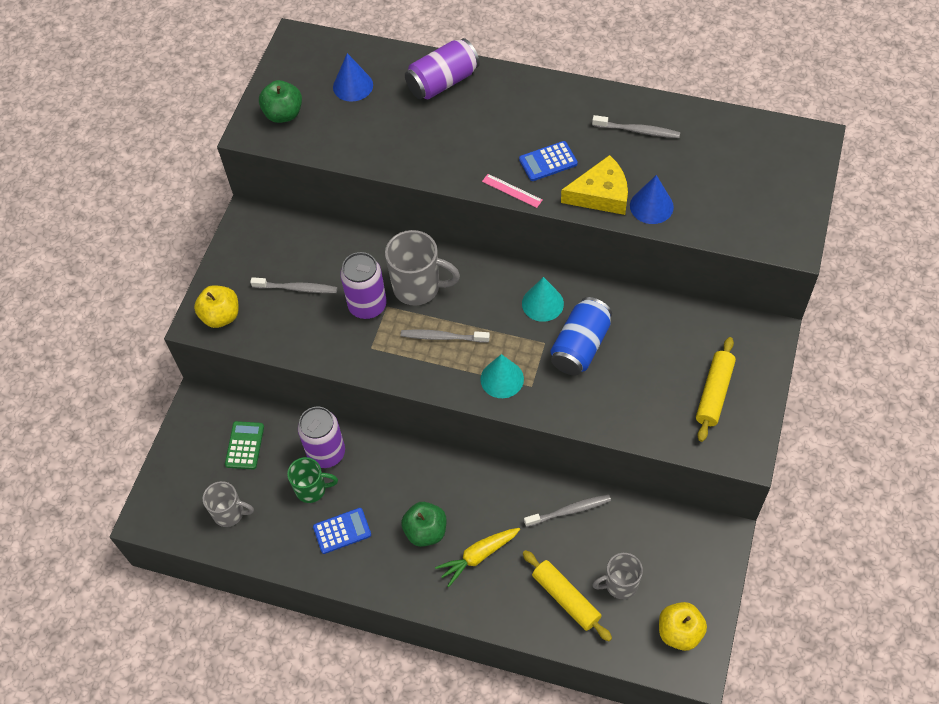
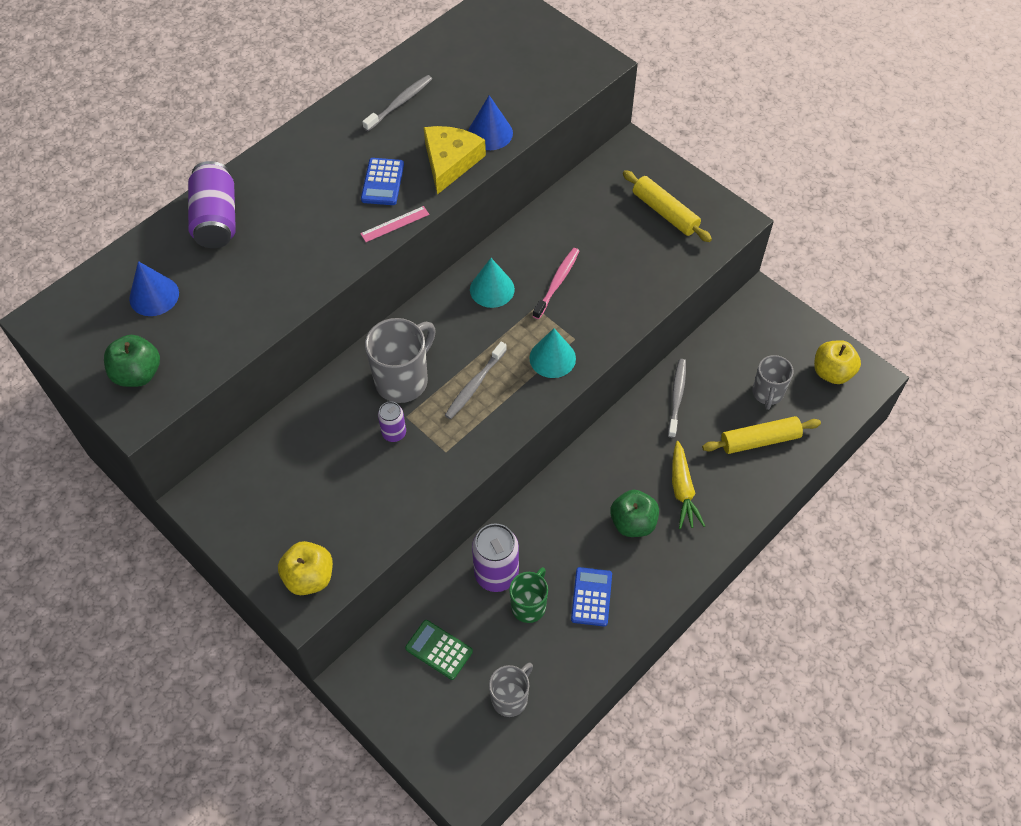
camera: 65 degrees left, 0 degrees up
grey toothbrush [250,277,338,293] -> none
purple can [340,252,387,319] -> purple can [378,401,406,442], size x0.55
blue can [551,297,612,375] -> pink toothbrush [533,248,579,319]

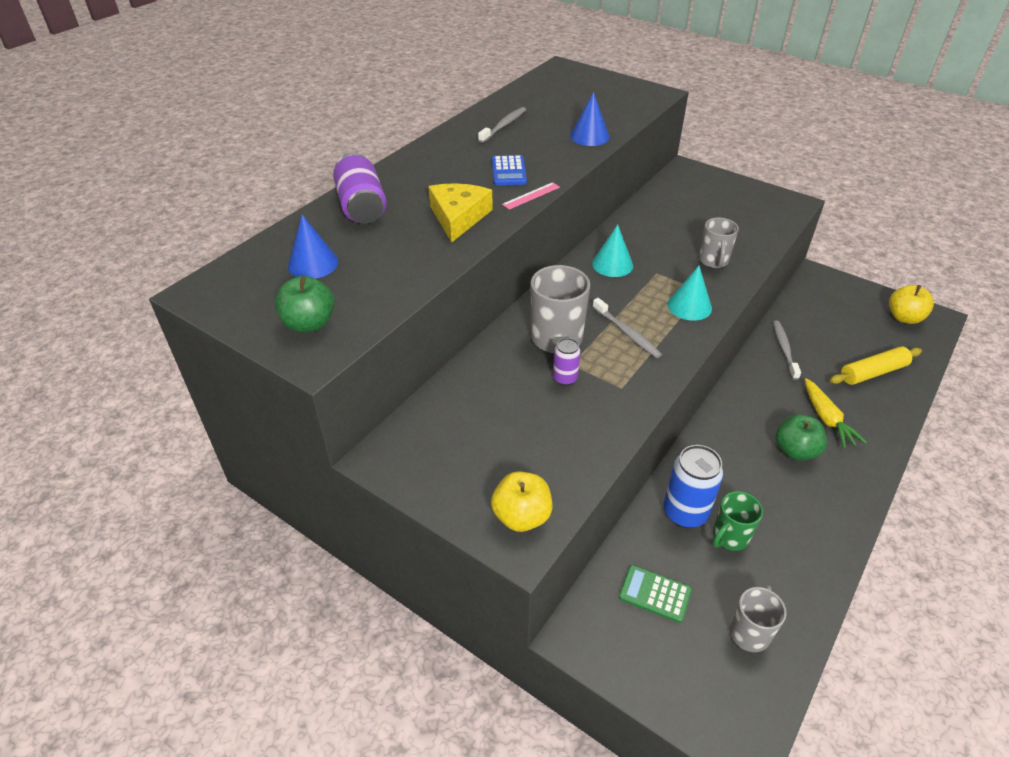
camera: 10 degrees left, 15 degrees down
yellow cheese [424,126,486,195] -> yellow cheese moved to [428,183,493,243]
grey toothbrush [445,342,507,419] -> grey toothbrush turned 60 degrees counterclockwise [593,298,662,358]
purple can [472,524,519,592] -> blue can [664,445,723,528]
green mug [509,567,548,623] -> green mug turned 150 degrees counterclockwise [713,491,763,551]
pink toothbrush [533,248,579,319] -> none
blue calculator [571,567,612,627] -> none
yellow rolling pin [623,170,712,242] -> none
grey mug [752,355,793,410] -> grey mug moved to [699,217,739,268]

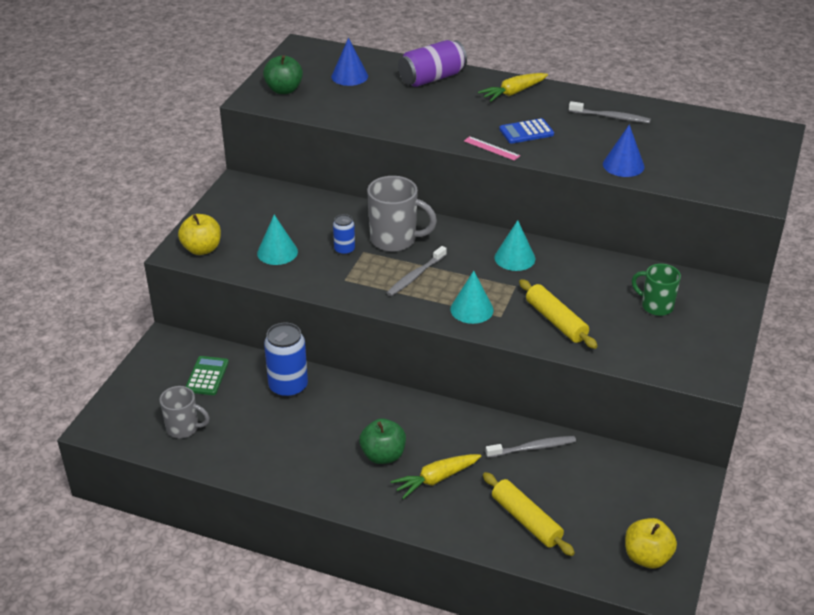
camera: 75 degrees right, 5 degrees down
yellow cheese [428,183,493,243] -> none
purple can [553,338,581,386] -> blue can [333,214,355,255]
grey mug [699,217,739,268] -> yellow rolling pin [519,279,597,349]
green mug [713,491,763,551] -> green mug moved to [632,264,681,316]
none -> turquoise cone [257,215,298,265]
none -> yellow carrot [478,73,548,102]

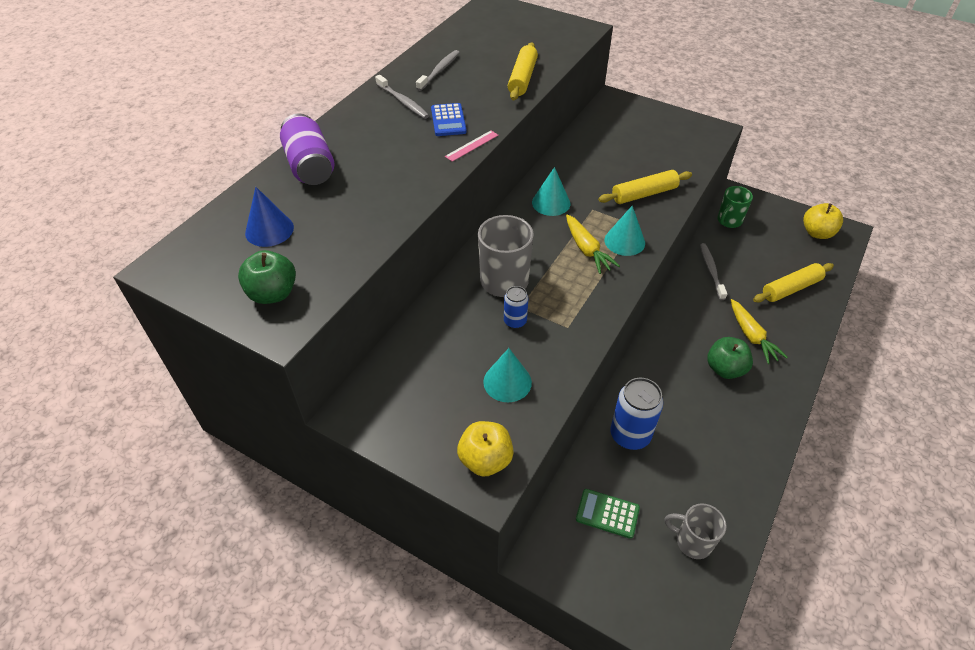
camera: 80 degrees left, 10 degrees up
grey mug [159,386,210,438] -> grey mug turned 90 degrees counterclockwise [664,503,727,559]
grey toothbrush [387,246,447,296] -> grey toothbrush moved to [375,75,429,119]
yellow carrot [478,73,548,102] -> yellow carrot moved to [566,214,620,274]
blue cone [603,124,644,177] -> yellow rolling pin [508,42,538,100]
green mug [632,264,681,316] -> green mug moved to [718,186,753,228]

